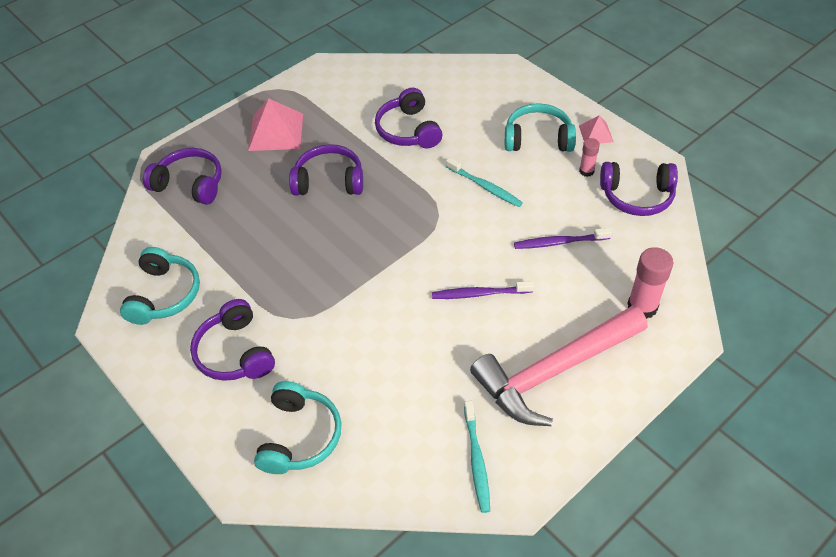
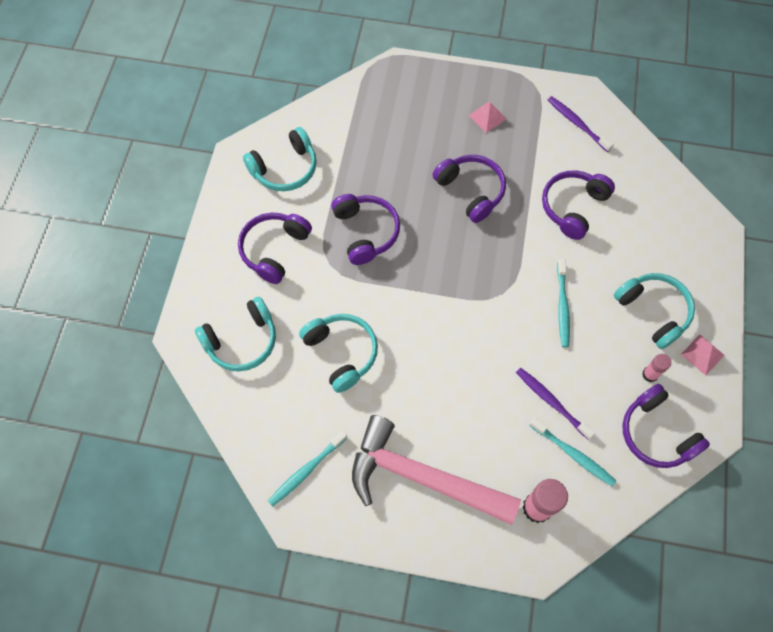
camera: 50 degrees right, 15 degrees up
purple headphones [143,148,222,205] -> purple headphones moved to [331,194,400,265]
pink pyramid [248,98,303,151] -> pink pyramid [468,102,506,133], size x0.55
purple toothbrush [432,281,534,299] -> purple toothbrush moved to [548,96,614,152]
none -> turquoise headphones [299,314,378,393]
none -> turquoise toothbrush [529,418,616,486]

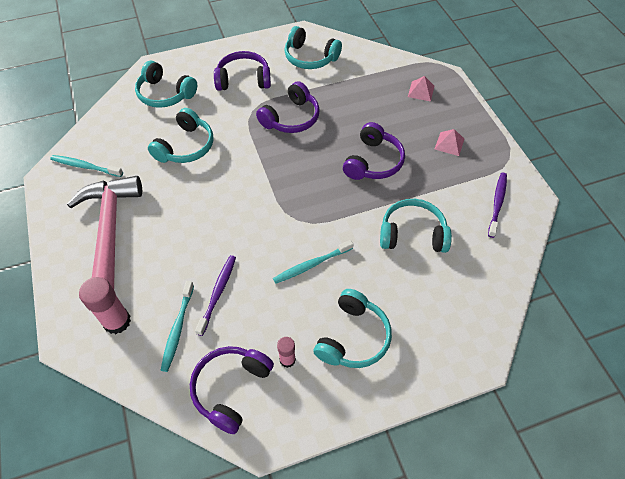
camera: 60 degrees right, 10 degrees down
purple headphones [542,170,615,240] -> turquoise headphones [380,199,452,253]
pink pyramid [681,335,724,376] -> pink pyramid moved to [408,76,434,102]

